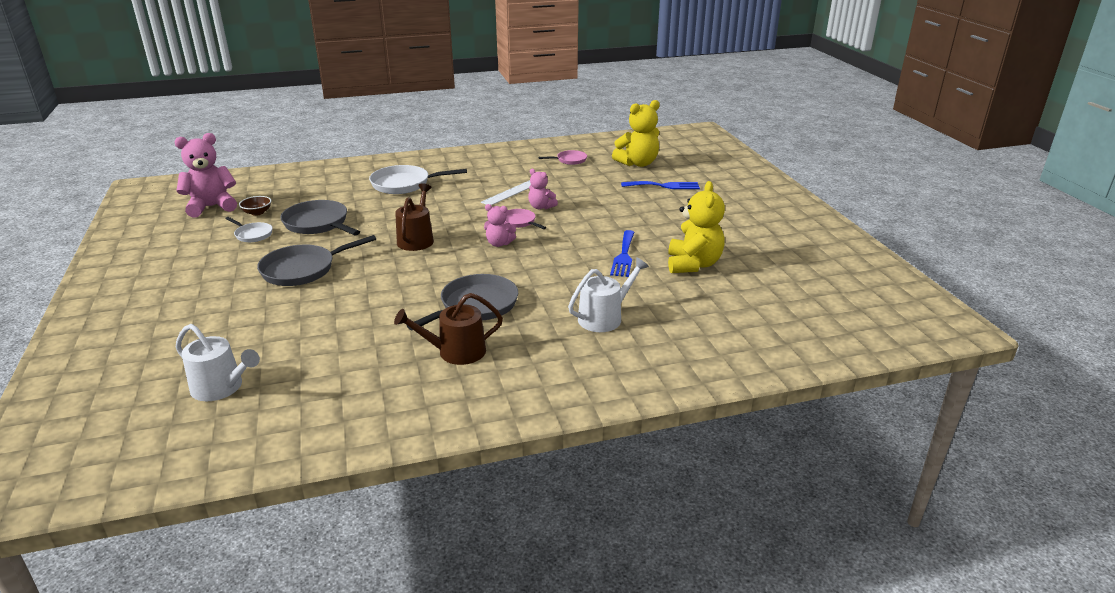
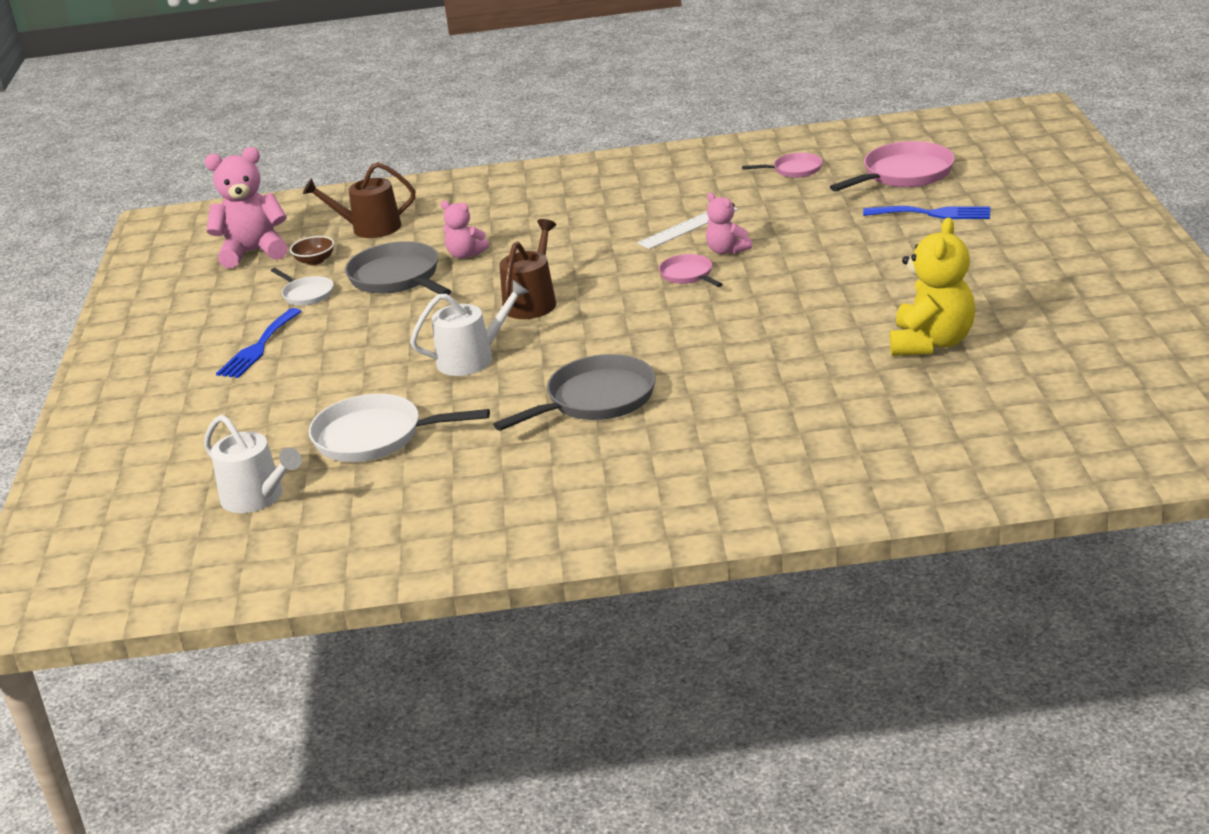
camera: 15 degrees right, 0 degrees up
grey pan [257,235,376,286] -> none
white pan [369,165,467,194] -> white pan moved to [309,394,490,462]
brown watering can [394,293,503,365] -> brown watering can moved to [303,162,415,238]
pink teddy bear [484,204,516,247] -> pink teddy bear moved to [441,201,489,259]
white watering can [568,257,649,332] -> white watering can moved to [410,280,529,376]
blue fork [610,230,634,277] -> blue fork moved to [216,308,302,378]
yellow teddy bear [612,100,660,167] -> pink pan [830,141,955,191]

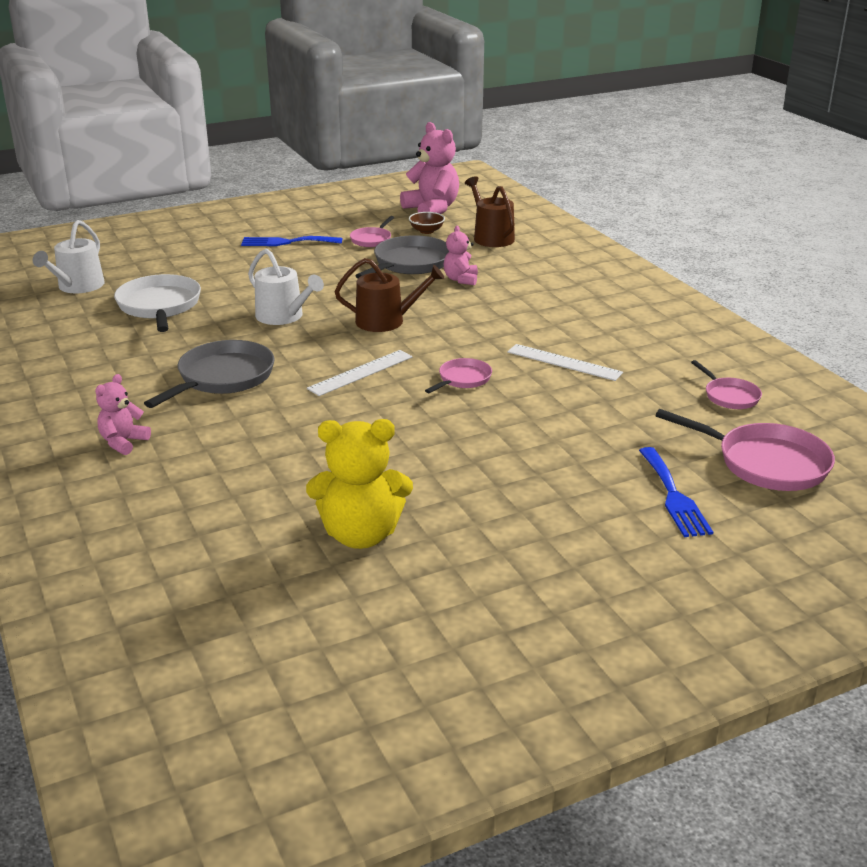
camera: 65 degrees right, 0 degrees up
white pan [271,268,334,306] -> pink pan [350,216,394,247]
grey pan [493,354,656,431] -> grey pan turned 90 degrees counterclockwise [144,340,275,408]
pink teddy bear [706,193,752,255] -> pink teddy bear moved to [95,374,151,455]
none -> white ruler [307,350,413,396]

